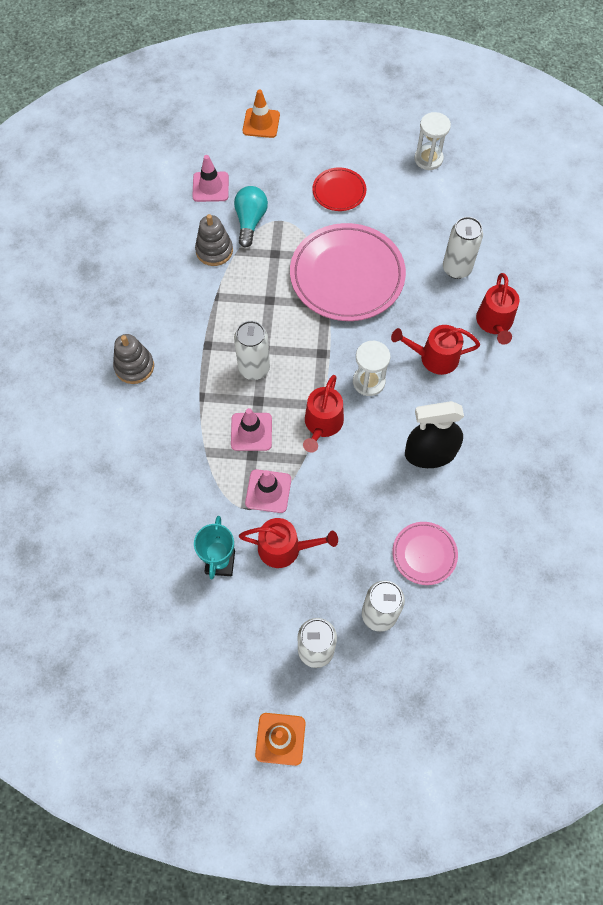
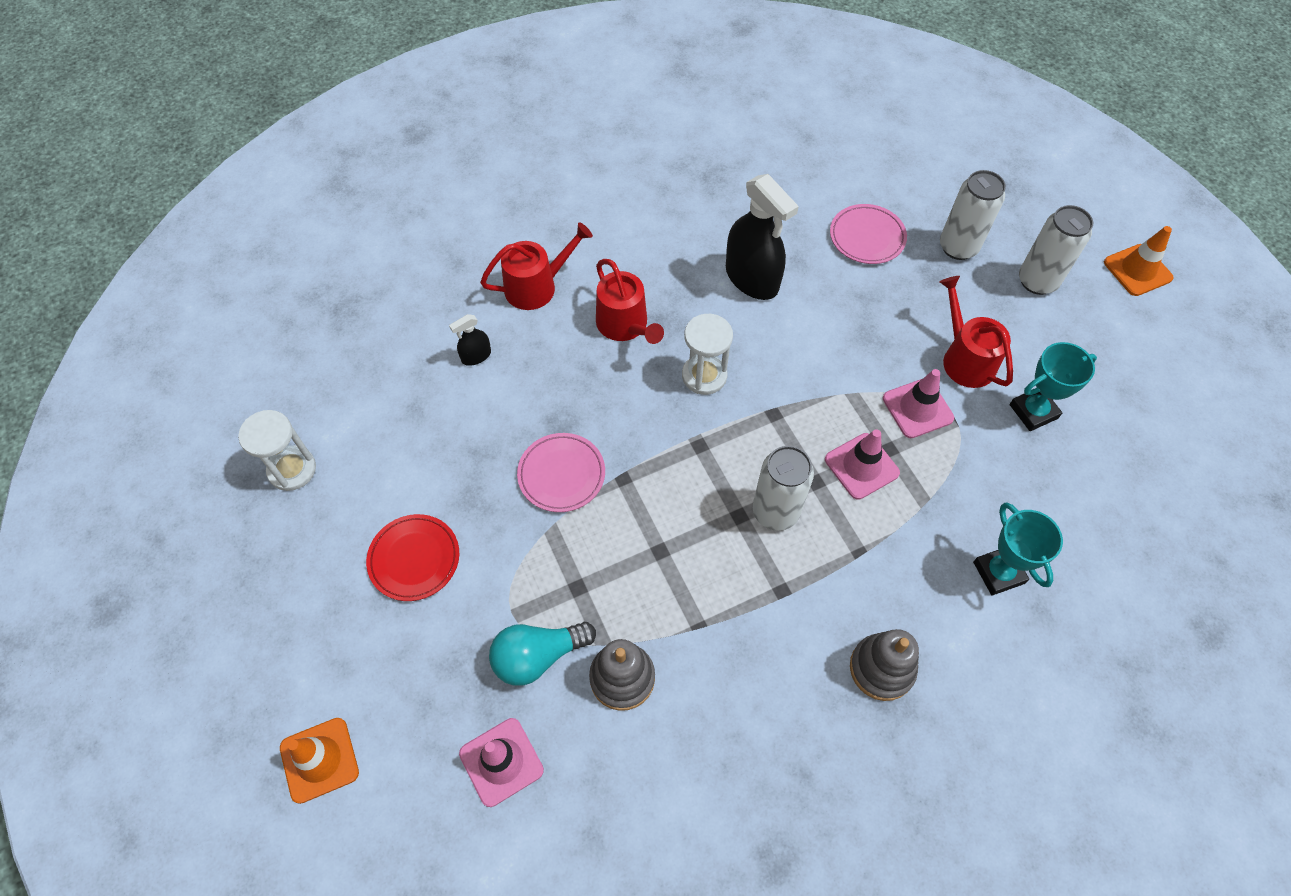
camera: 120 degrees left, 5 degrees down
pink plate [290,223,406,321] -> pink plate [517,433,605,512], size x0.49
red watering can [303,375,344,453] -> none
white can [443,217,483,279] -> black spray bottle [449,314,491,366]
none -> turquoise trophy [973,502,1063,595]

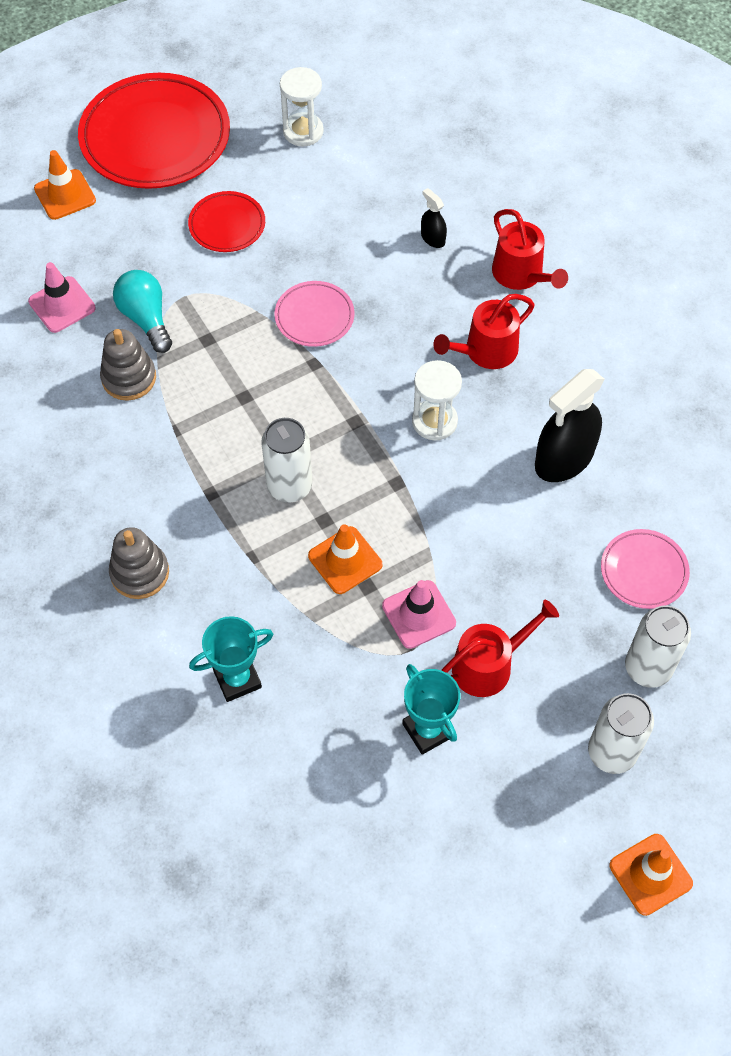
camera: 85 degrees right, 0 degrees up
pink traffic cone [825,429,900,500] -> orange traffic cone [308,524,382,594]
none -> red plate [78,73,230,189]

